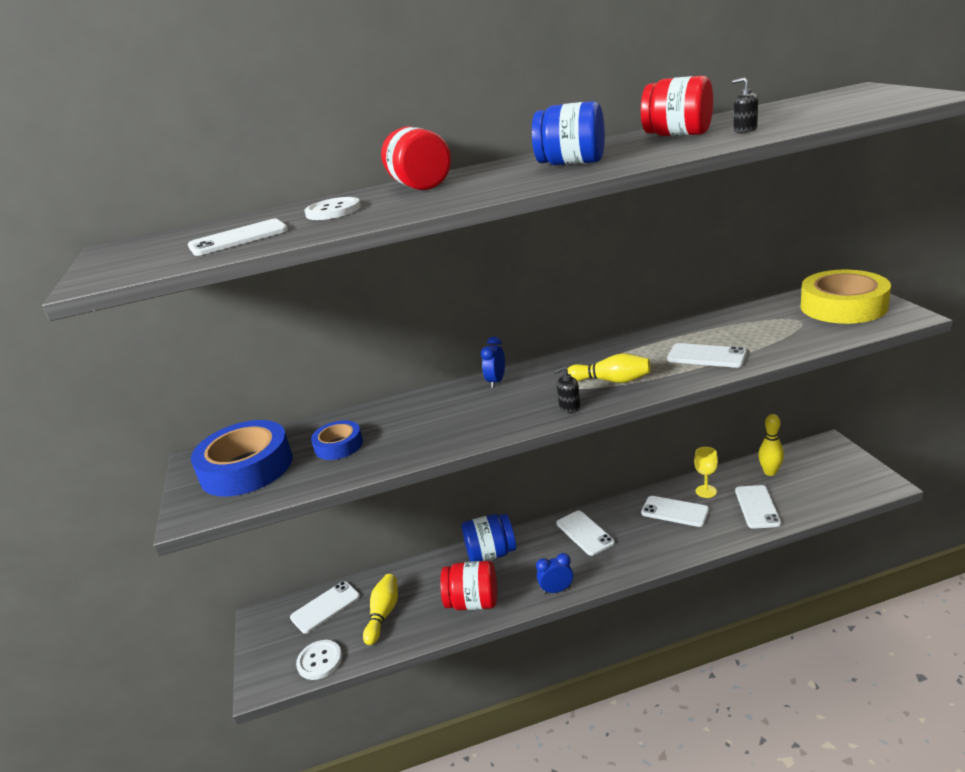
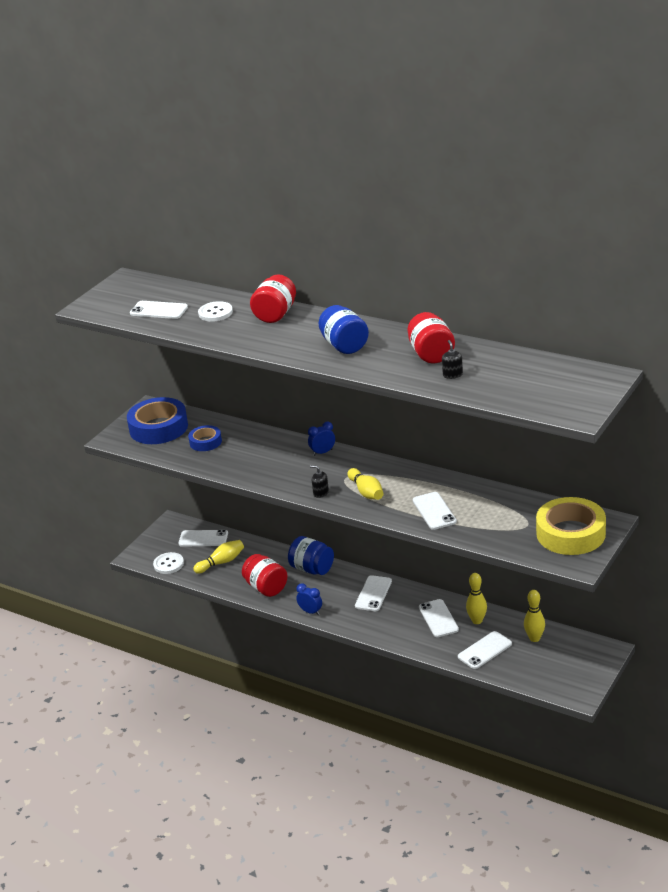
camera: 45 degrees right, 5 degrees up
yellow goblet [694,447,718,498] -> yellow bowling pin [466,573,487,624]

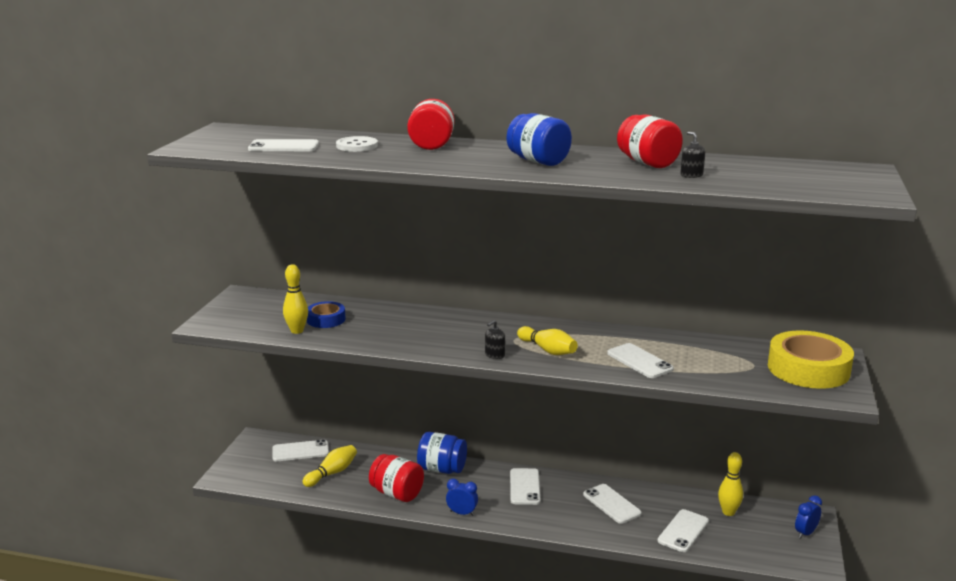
camera: 20 degrees left, 10 degrees down
blue tape [127,397,188,444] -> none
white button [153,552,184,574] -> none
blue clock [308,422,335,456] -> blue clock moved to [795,495,822,539]
black soap dispenser [310,465,329,498] -> black soap dispenser turned 60 degrees counterclockwise [485,320,505,359]
yellow bowling pin [466,573,487,624] -> yellow bowling pin moved to [283,264,308,334]

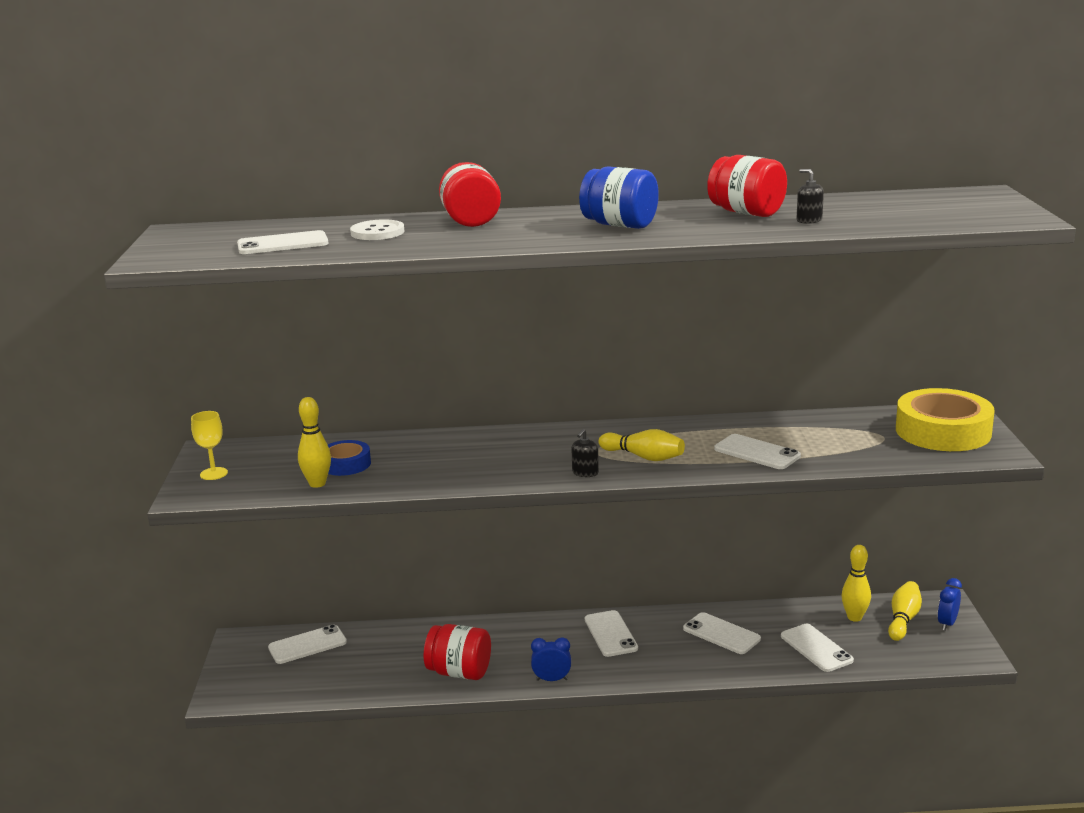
camera: 15 degrees left, 0 degrees up
yellow bowling pin [302,445,357,487] -> yellow bowling pin moved to [888,581,922,641]
blue jar [417,432,467,474] -> none
white phone [658,509,709,552] -> white phone turned 45 degrees counterclockwise [781,624,854,672]
none -> yellow goblet [191,411,228,480]

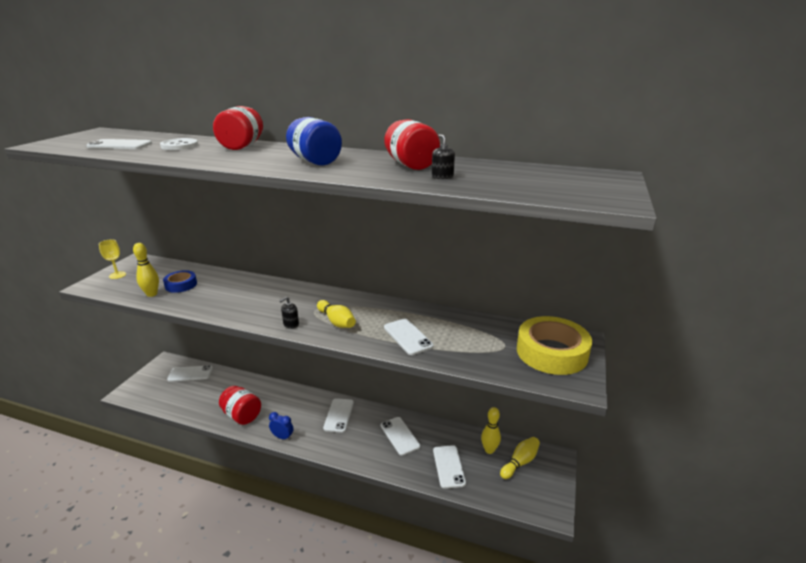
camera: 20 degrees right, 5 degrees up
blue clock [937,578,962,631] -> none

